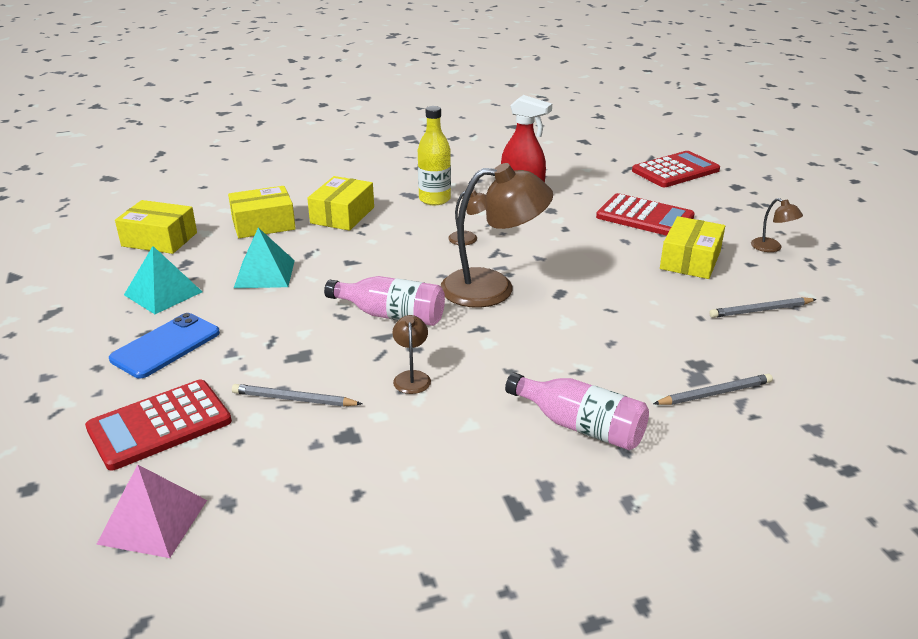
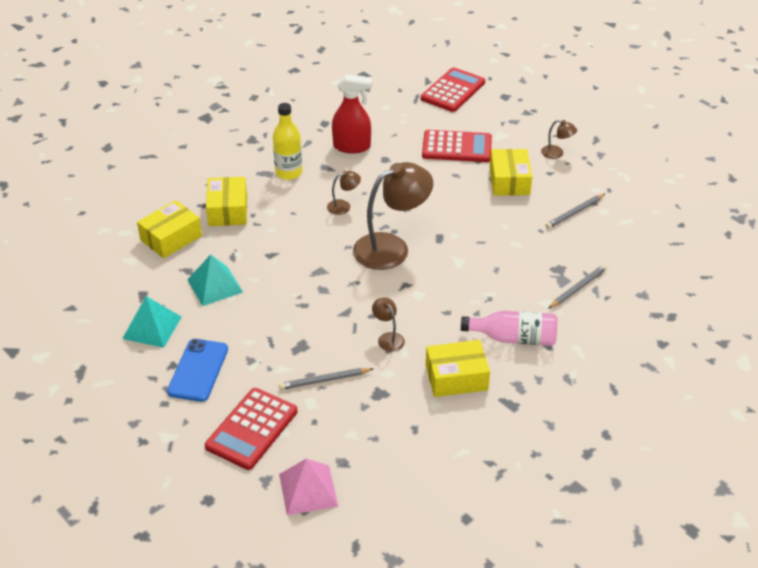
camera: 25 degrees left, 10 degrees up
yellow box [115,200,197,254] -> yellow box moved to [426,340,490,397]
pink bottle [324,276,445,326] -> none

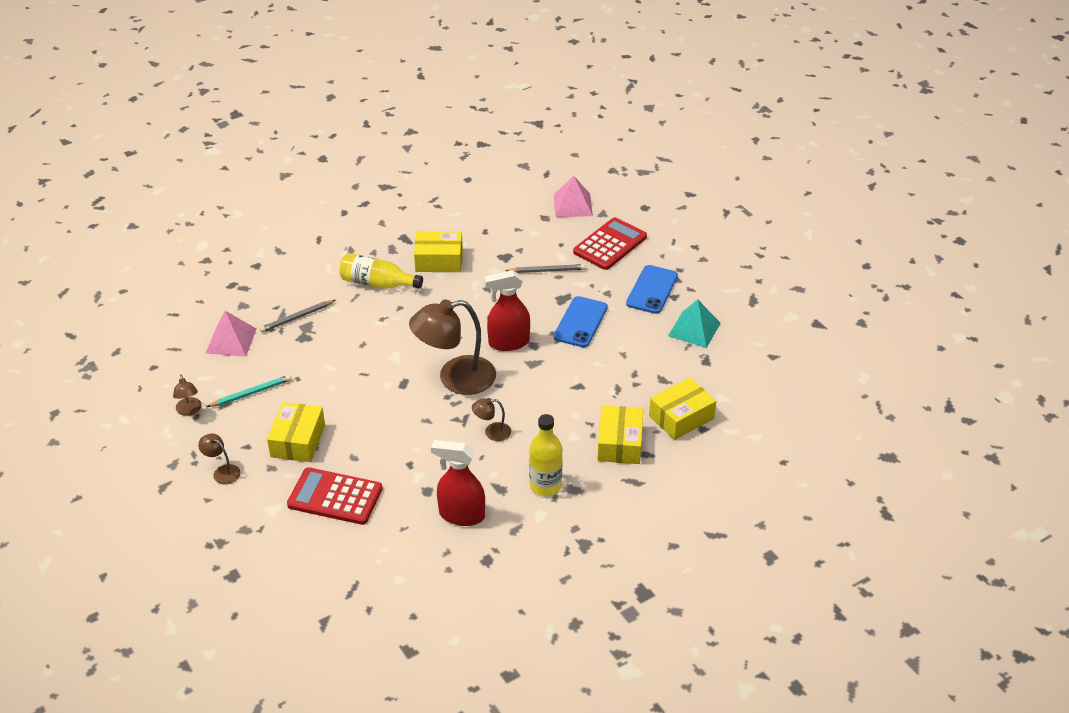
camera: 170 degrees left, 0 degrees up
turquoise pyramid [187,254,243,306] -> none
brown lamp [372,298,405,352] -> brown lamp moved to [173,375,202,416]
red calculator [421,67,485,112] -> none
pink bottle [461,310,557,346] -> yellow bottle [339,253,423,289]
grey pencil [545,194,605,229] -> turquoise pencil [207,375,291,407]
none -> pink pyramid [205,311,256,357]
none -> red spray bottle [484,270,530,351]
none -> blue phone [554,296,608,347]

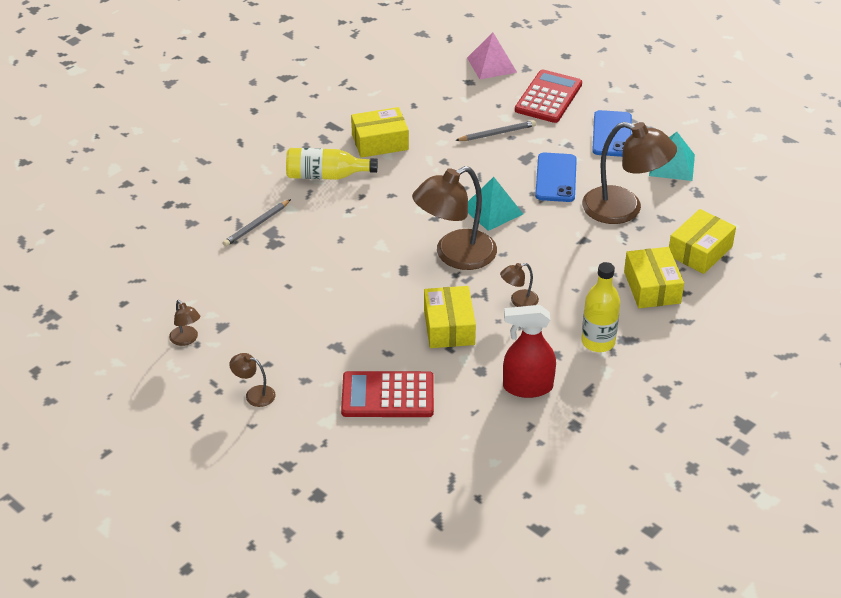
camera: 15 degrees left, 0 degrees up
pink pyramid [205,311,256,357] -> none
turquoise pencil [207,375,291,407] -> none
yellow box [267,402,325,462] -> yellow box moved to [424,286,476,348]
red spray bottle [484,270,530,351] -> turquoise pyramid [468,177,523,231]
none -> brown lamp [582,122,677,224]

